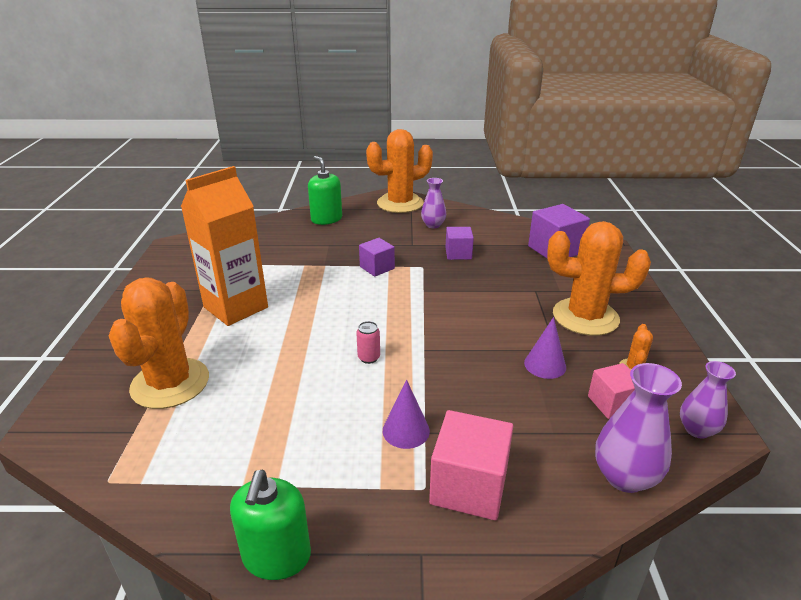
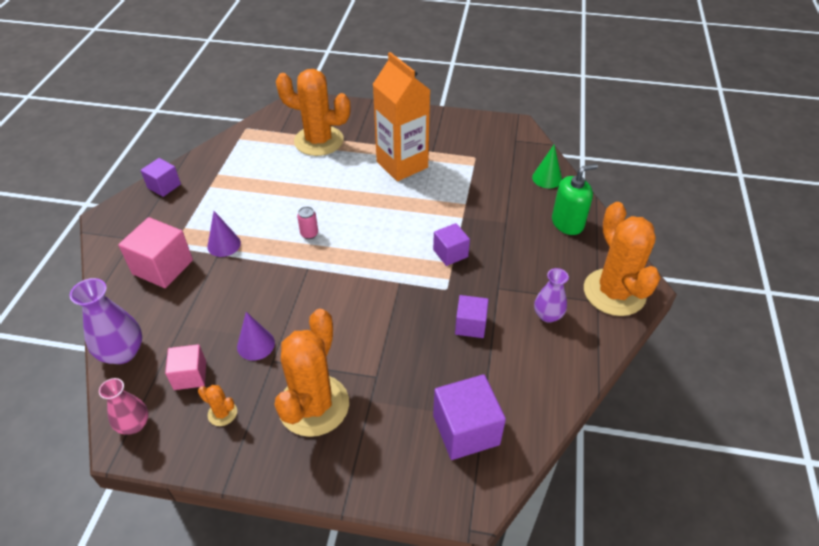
camera: 100 degrees right, 15 degrees up
green soap dispenser [230,470,311,580] -> purple cube [141,158,181,197]
purple vase [680,361,736,438] -> pink vase [99,378,148,435]
none -> green cone [532,145,562,188]

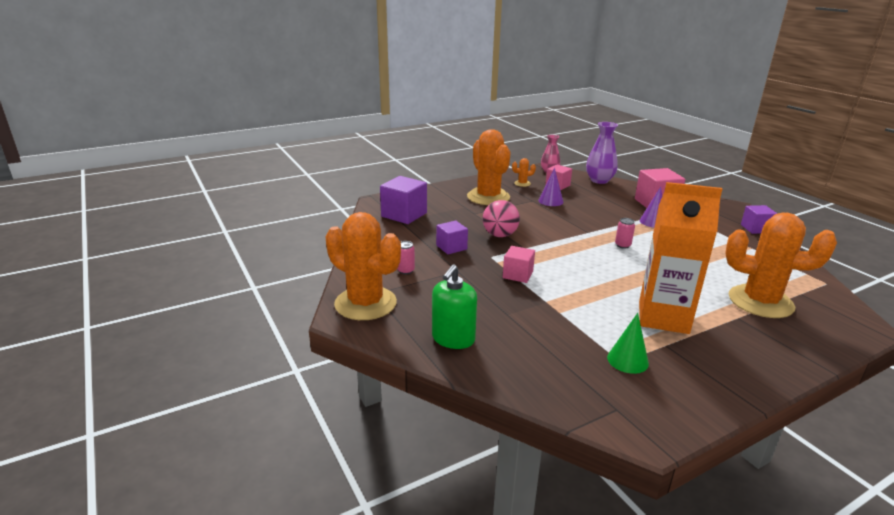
camera: 140 degrees right, 20 degrees down
orange cactus [276,69,350,156] -> orange cactus turned 45 degrees clockwise [726,213,837,318]
purple cube [433,223,470,266] -> pink cube [503,246,535,283]
green cone [532,145,562,188] -> green cone moved to [607,313,649,374]
purple vase [534,268,569,323] -> pink can [397,241,415,274]
none -> pink ball [483,200,520,237]

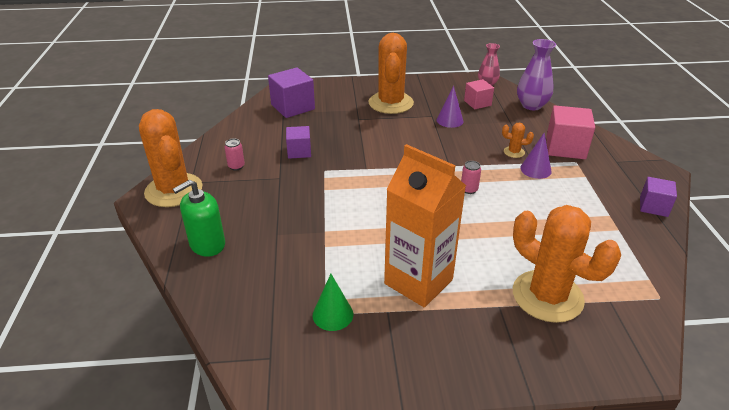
camera: 25 degrees right, 10 degrees up
pink ball [483,200,520,237] -> none
pink cube [503,246,535,283] -> none
orange cactus [512,158,536,187] -> orange cactus moved to [502,123,534,158]

